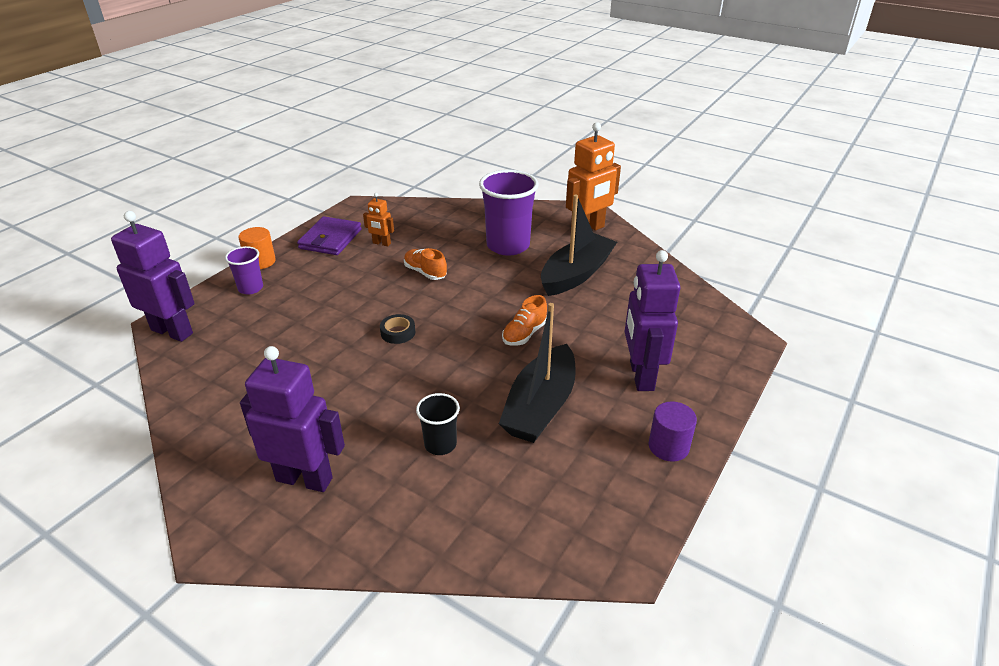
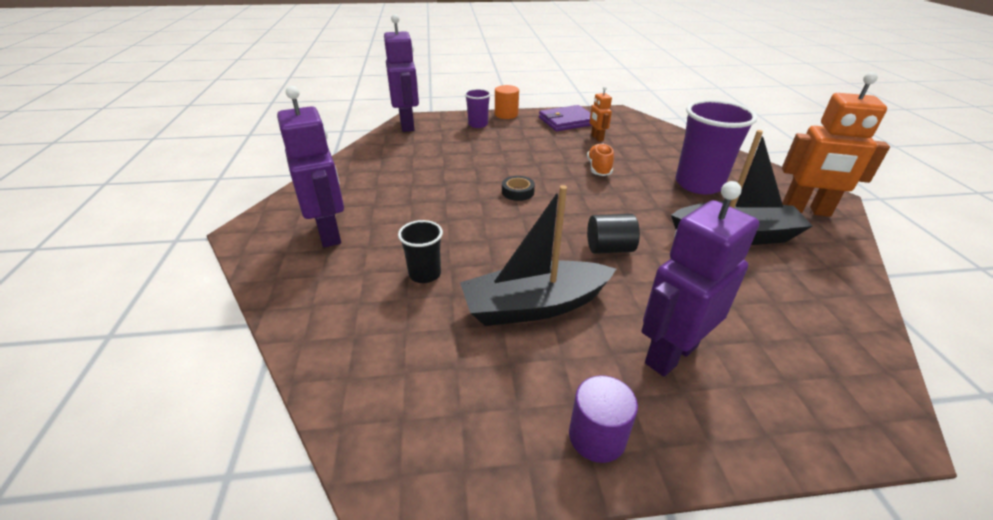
camera: 50 degrees right, 0 degrees up
orange shoe [502,295,547,346] -> black cylinder [587,214,640,254]

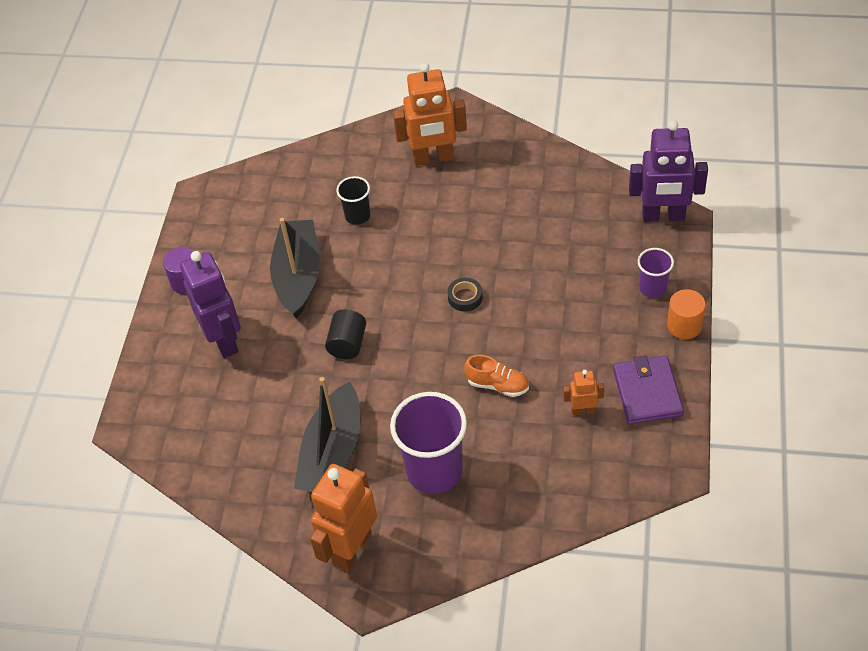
camera: 110 degrees right, 15 degrees up
purple robot [277,86,344,247] -> orange robot [393,63,467,166]

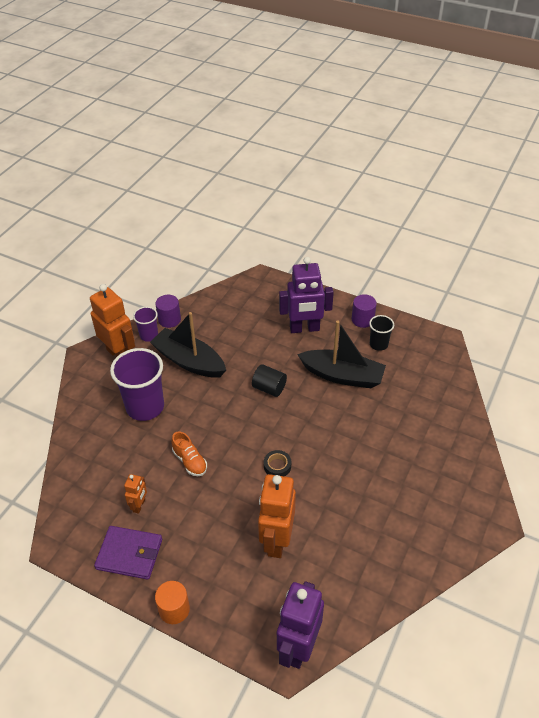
camera: 105 degrees right, 5 degrees down
black cup [336,176,370,225] -> black cup moved to [369,315,394,351]
orange robot [393,63,467,166] -> orange robot moved to [258,474,296,558]
orange shoe [464,355,529,397] -> orange shoe turned 75 degrees counterclockwise [172,432,207,476]
purple cup [638,248,674,298] -> purple cup moved to [133,307,158,342]
none -> purple cylinder [155,295,181,328]

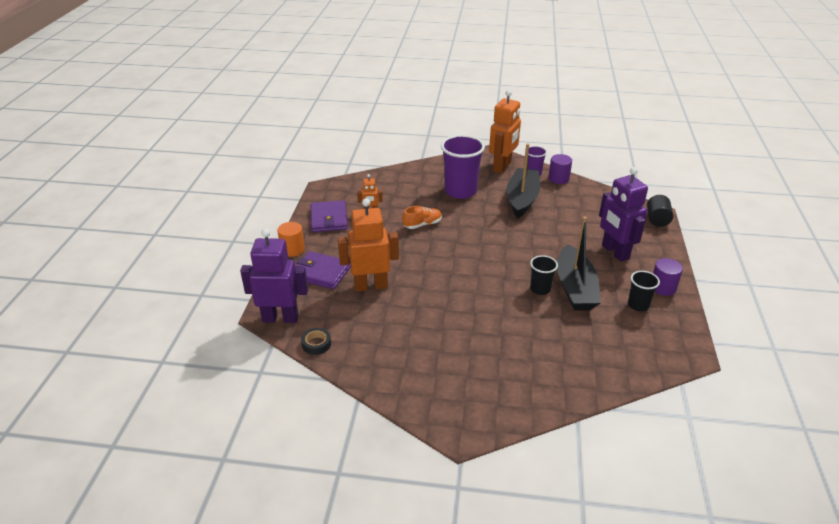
camera: 70 degrees right, 10 degrees down
orange shoe [172,432,207,476] -> orange shoe turned 150 degrees counterclockwise [402,206,442,229]
black cylinder [252,364,287,397] -> black cylinder moved to [647,195,673,227]
black tape [264,450,291,477] -> black tape moved to [301,328,331,355]
none -> purple wallet [296,251,351,289]
none -> black cup [530,255,558,295]

